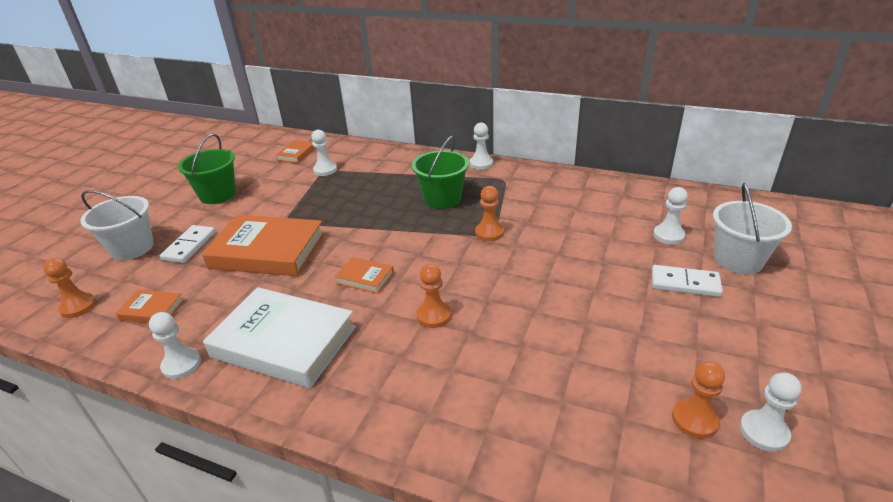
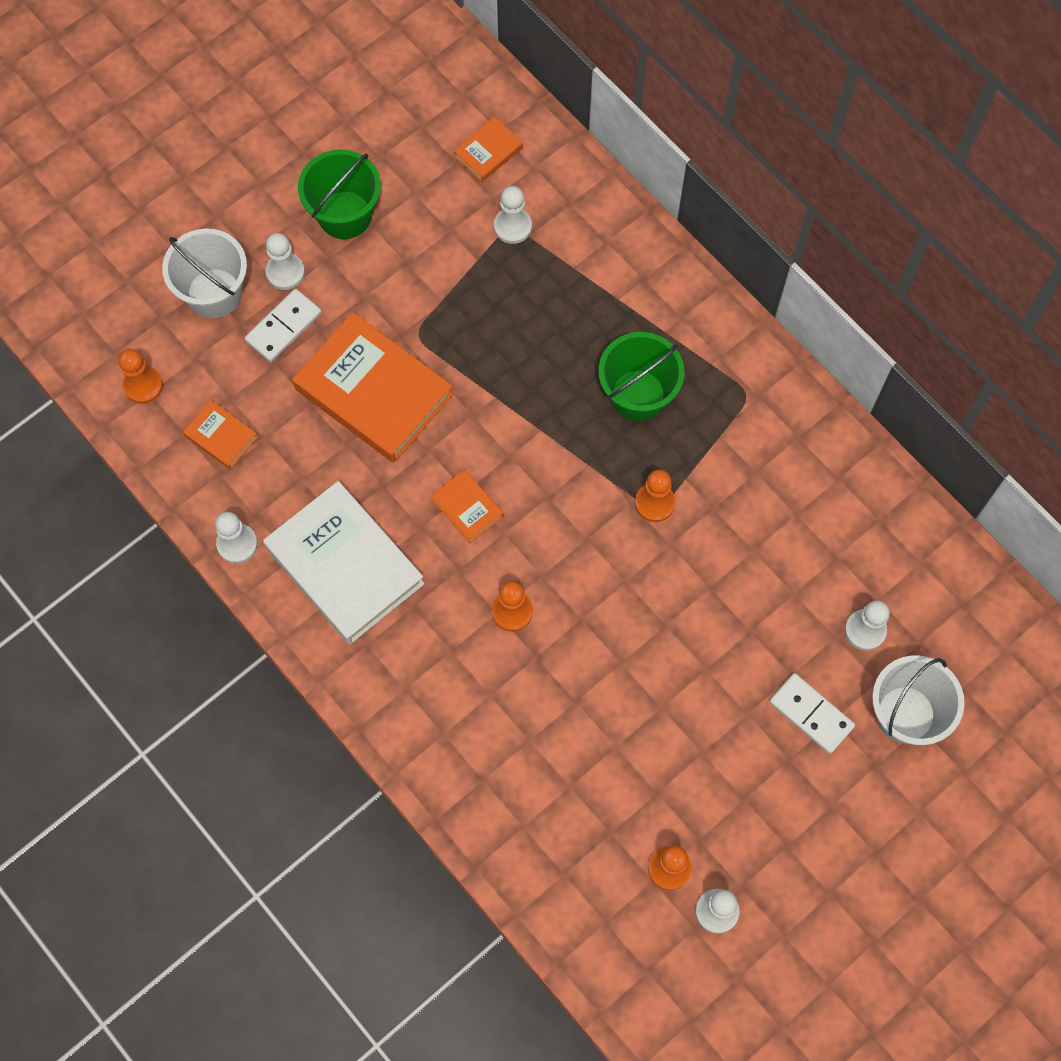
camera: 25 degrees right, 35 degrees up
white pawn [470,122,493,170] -> white pawn moved to [266,233,305,290]

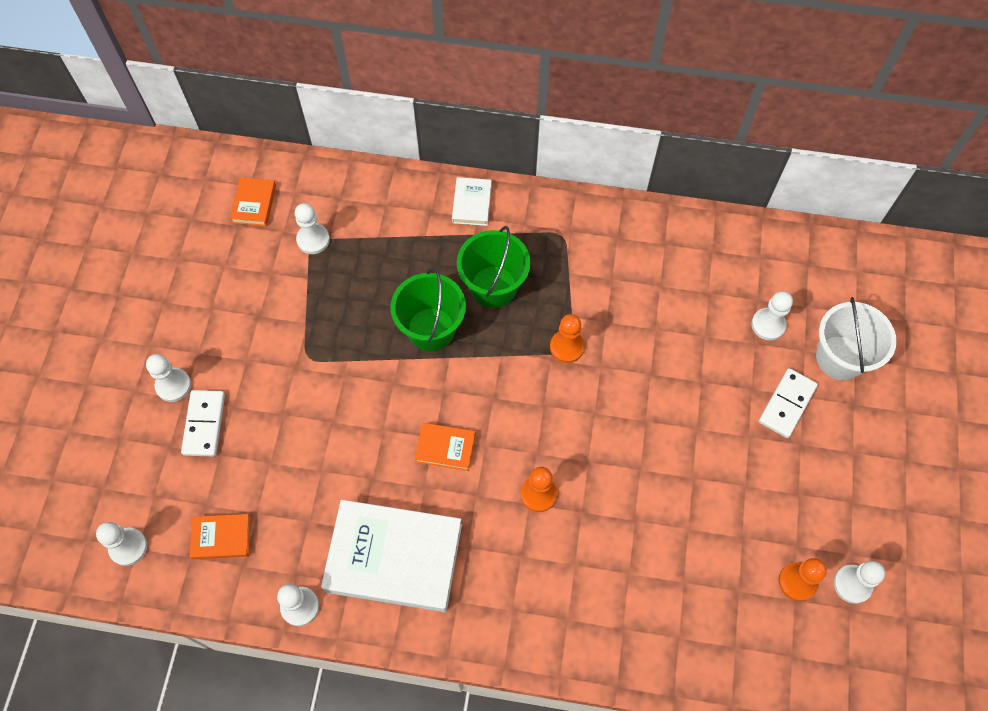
camera: 40 degrees left, 5 degrees down
orange pawn [118,349,163,404] -> white pawn [96,522,147,566]
white bucket [162,228,247,318] -> none
orange book [292,312,453,463] -> none
green bucket [298,149,381,239] -> green bucket moved to [390,268,466,351]
white domino [769,673,855,754] -> white domino turned 60 degrees counterclockwise [759,368,818,438]
none -> white book [452,177,492,226]

